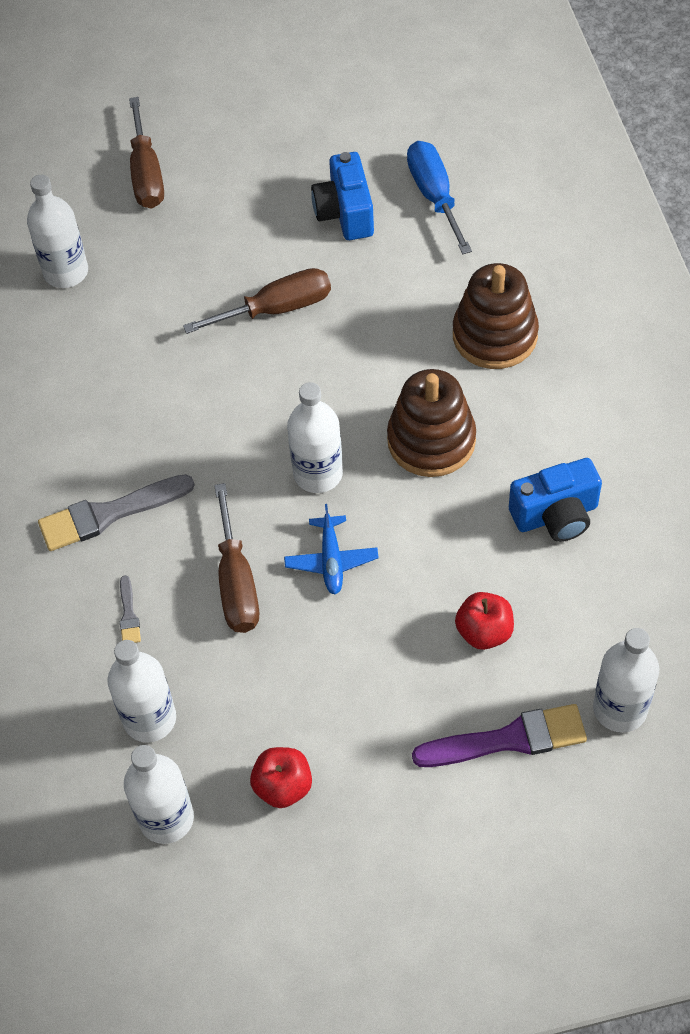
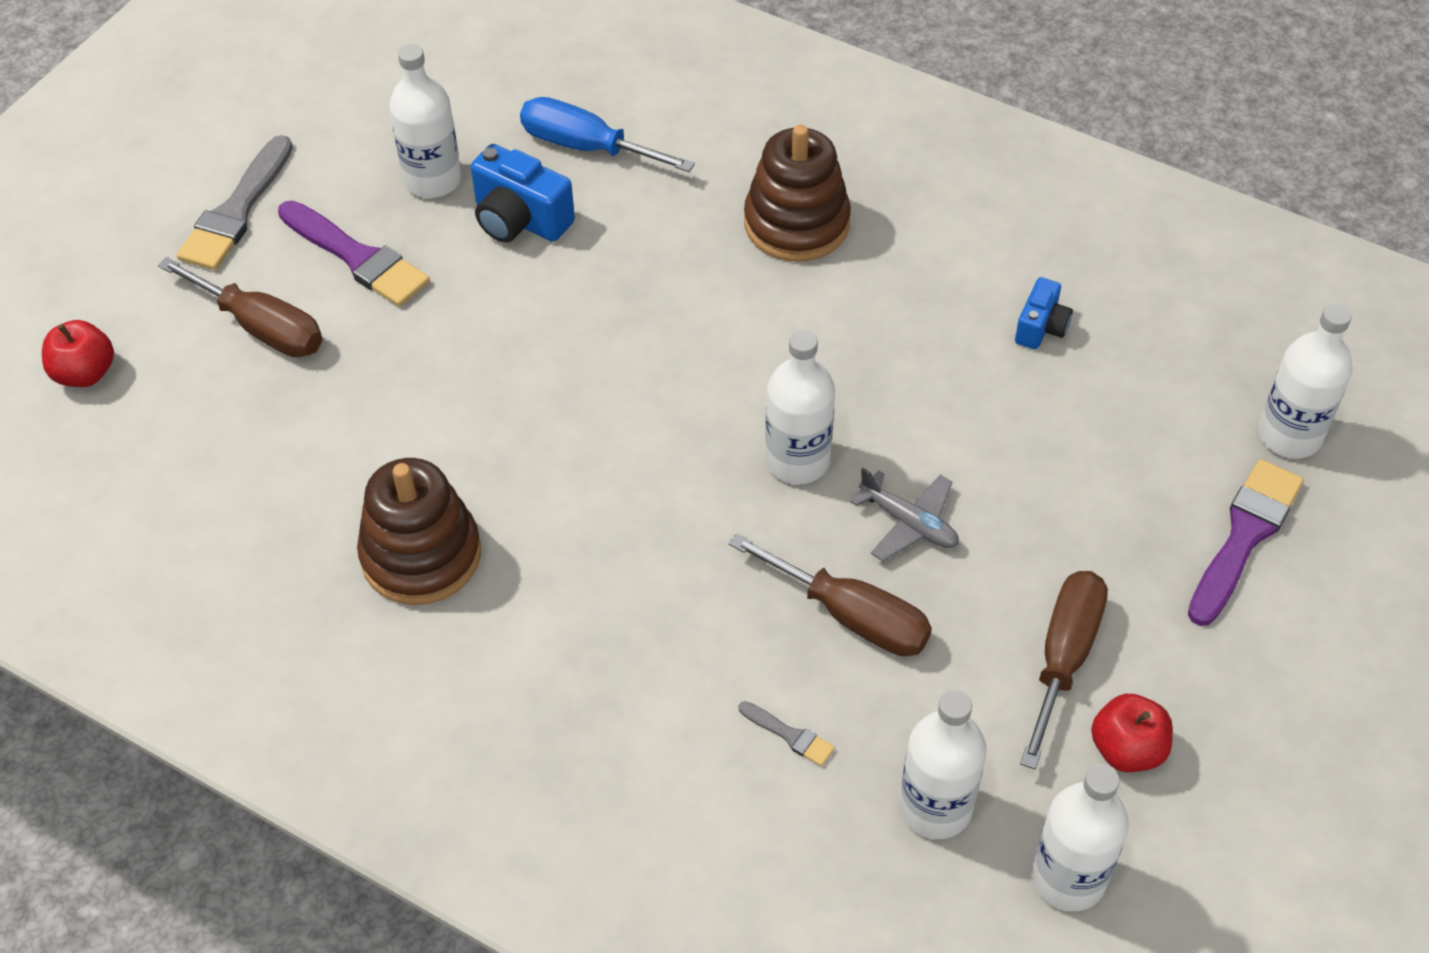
camera: 50 degrees left, 5 degrees down
white bottle [27,175,88,288] -> white bottle moved to [389,44,461,198]
grey brush [38,474,195,551] -> grey brush moved to [177,135,293,270]
brown screwdriver [183,268,331,334] -> brown screwdriver moved to [1020,571,1108,769]
blue plane [284,504,379,594] -> grey plane [850,468,959,561]
brown stacking toy [387,369,476,477] -> brown stacking toy moved to [357,458,481,605]
red apple [455,592,514,650] -> red apple moved to [42,320,114,387]
blue camera [509,458,602,542] -> blue camera [1015,277,1073,350], size x0.61
none -> purple brush [278,200,430,307]

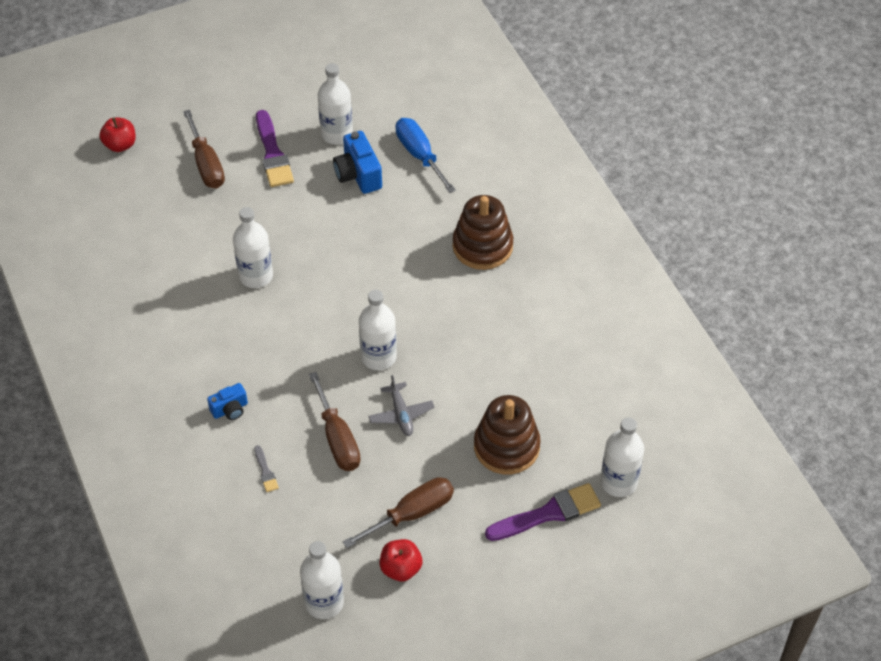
camera: 35 degrees right, 0 degrees up
grey brush [177,135,293,270] -> none
brown stacking toy [357,458,481,605] -> brown stacking toy moved to [474,395,541,474]
white bottle [899,690,987,839] -> white bottle moved to [233,207,273,288]
blue camera [1015,277,1073,350] -> blue camera moved to [207,383,248,420]

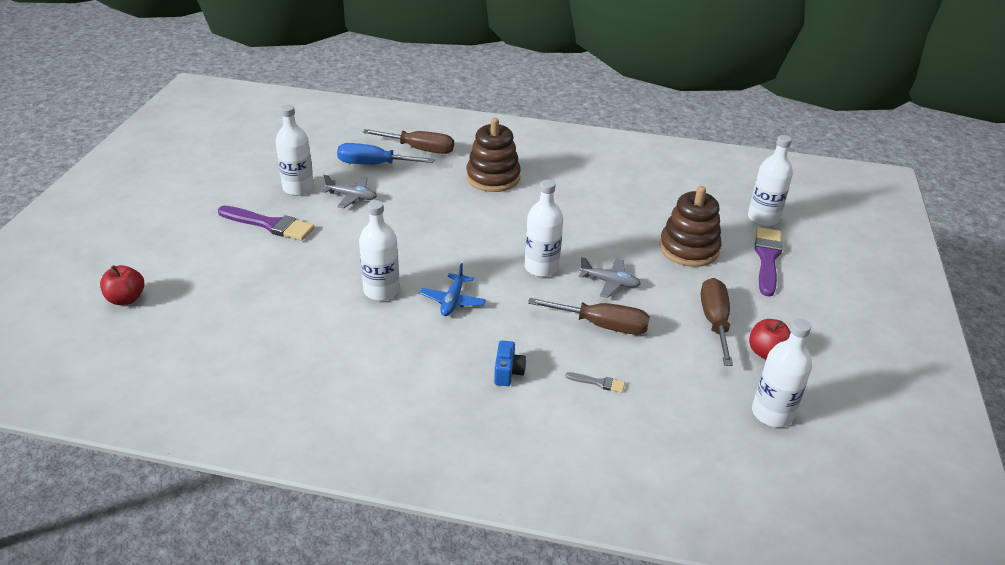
camera: 55 degrees left, 15 degrees down
brown screwdriver [183,110,225,188] -> brown screwdriver moved to [363,129,454,154]
blue camera [333,131,382,194] -> grey plane [322,175,377,208]
none -> blue plane [420,263,486,316]

